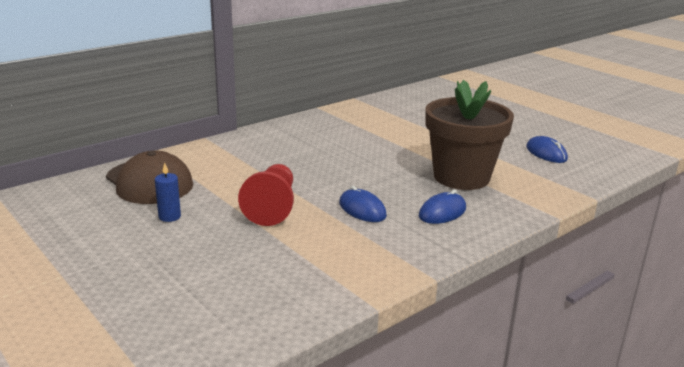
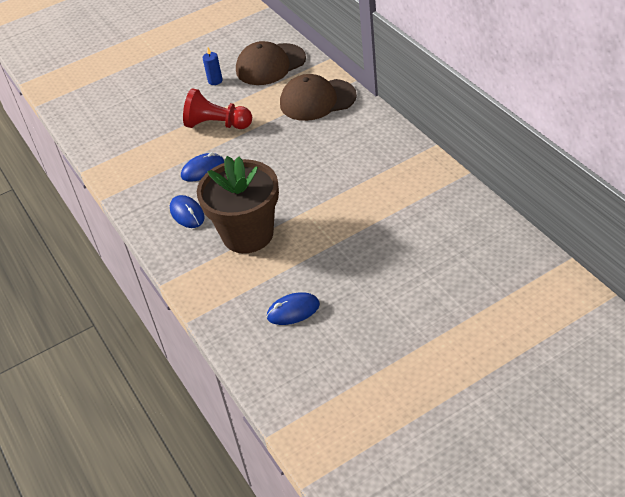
camera: 105 degrees right, 20 degrees up
none -> brown cap [280,74,357,121]

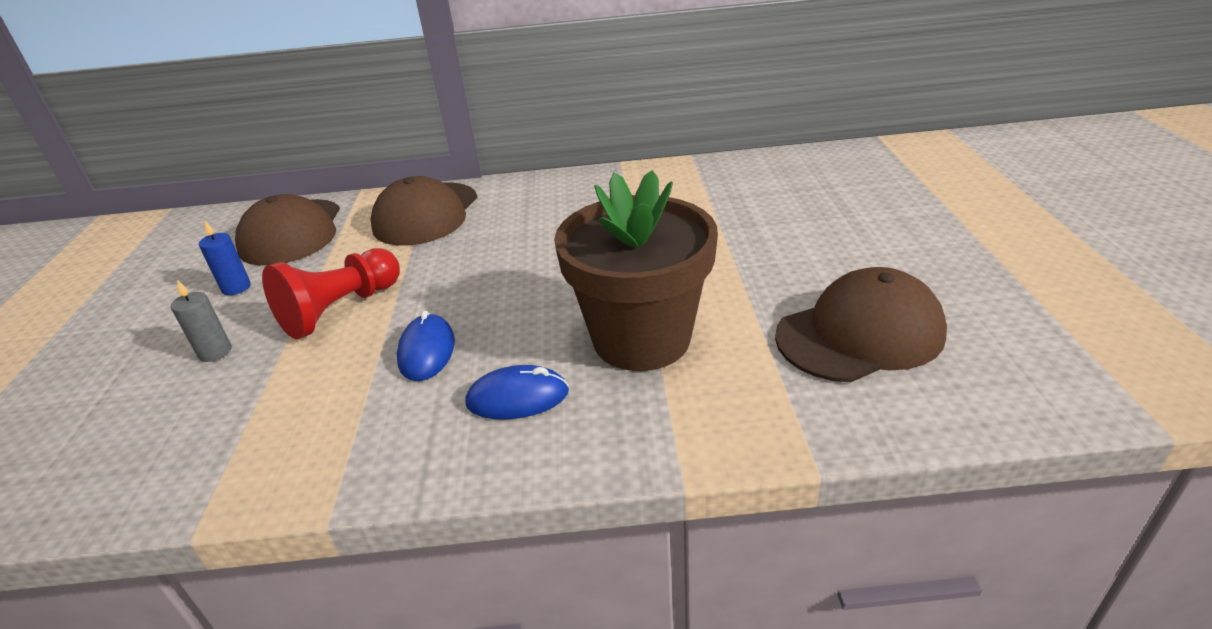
camera: 65 degrees left, 10 degrees down
blue mouse [267,292,320,325] -> brown cap [775,267,947,383]
none -> grey candle [171,280,232,362]

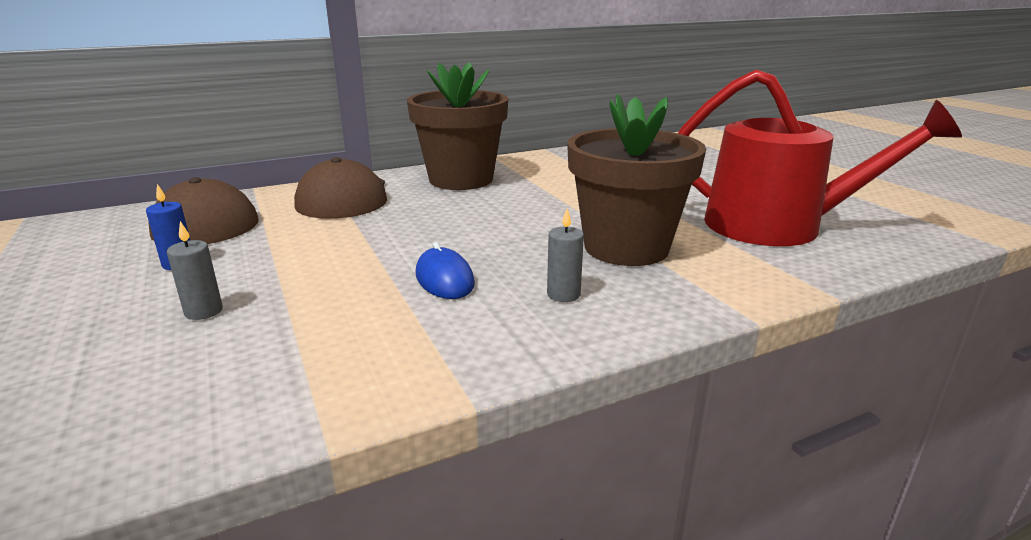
camera: 25 degrees left, 10 degrees down
red pawn [262,248,400,339] -> none
blue mouse [465,365,569,419] -> grey candle [547,208,584,302]
brown cap [775,267,947,383] -> red watering can [678,69,962,246]
none -> brown flower pot [407,62,508,190]

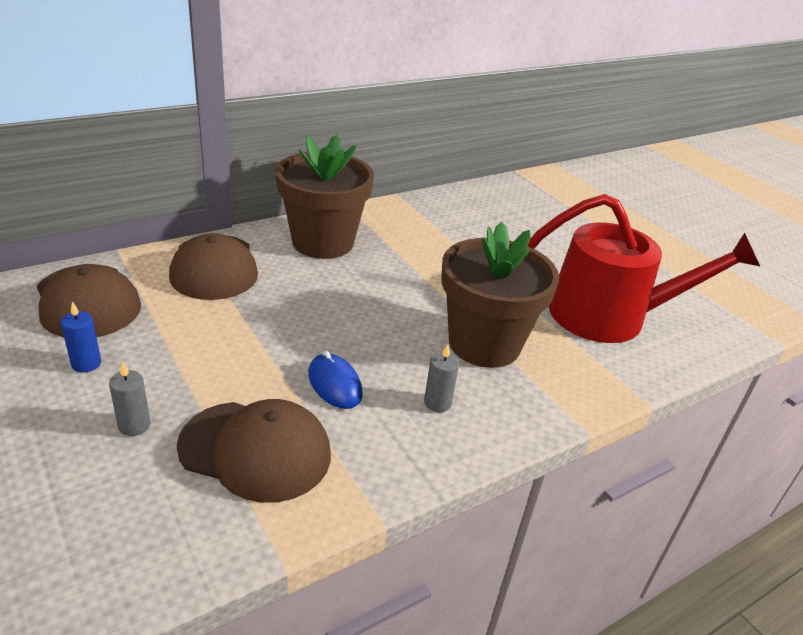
camera: 10 degrees left, 10 degrees up
none -> brown cap [177,399,331,503]

